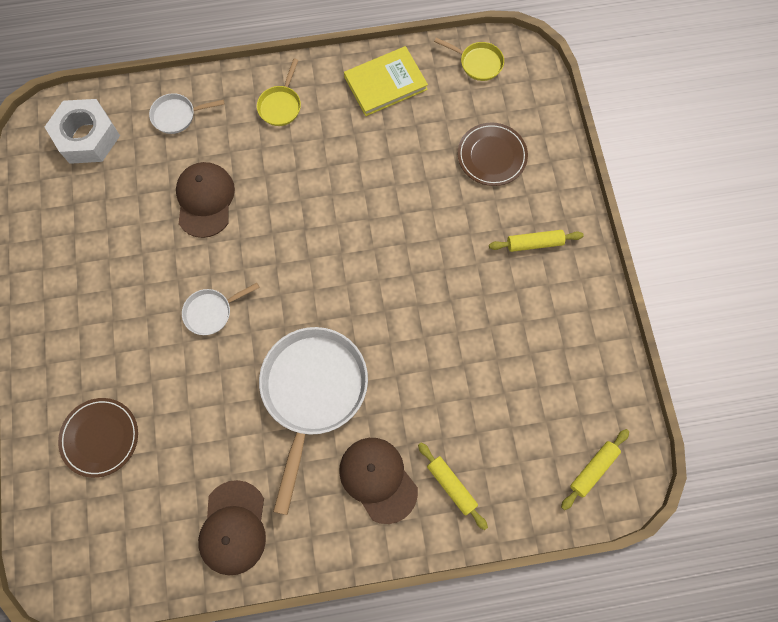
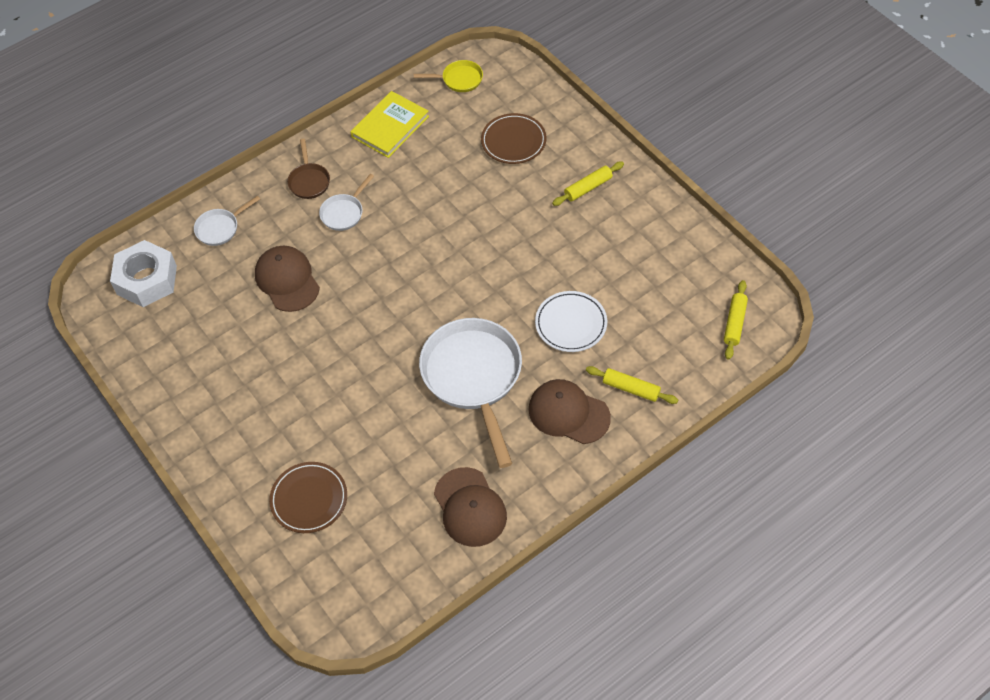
camera: 25 degrees left, 15 degrees down
white pan [182,283,260,335] -> white pan moved to [319,174,374,231]
yellow pan [257,59,301,126] -> brown pan [287,139,330,199]
none -> white plate [535,291,607,352]

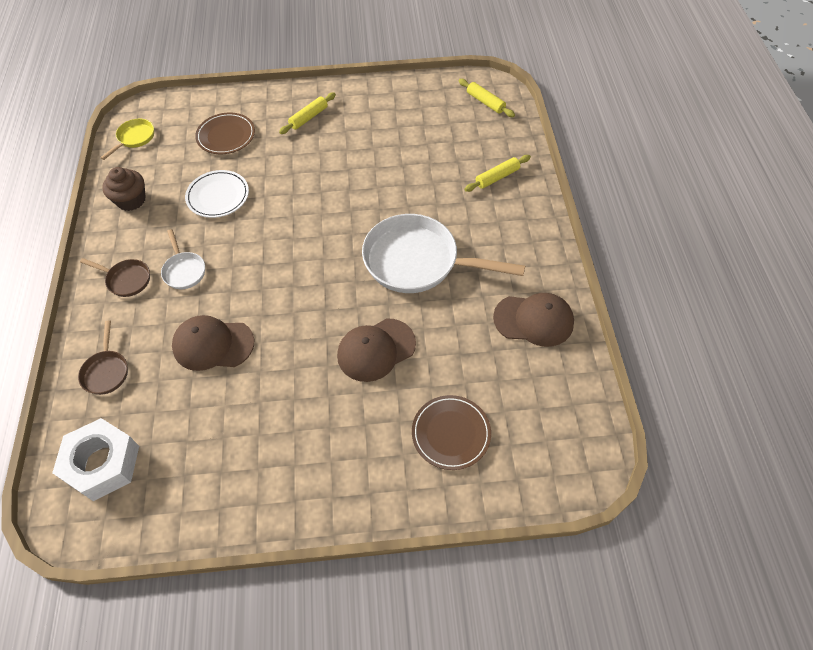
camera: 60 degrees left, 0 degrees up
white pan [194,196,260,246] -> brown pan [78,320,128,395]
yellow book [350,91,429,158] -> brown cupcake [102,167,146,211]
brown cap [528,379,611,444] -> brown cap moved to [337,318,416,382]
white plate [535,291,607,352] -> white plate moved to [185,170,249,218]
yellow rolling pin [552,161,624,206] -> yellow rolling pin turned 45 degrees clockwise [279,92,336,134]

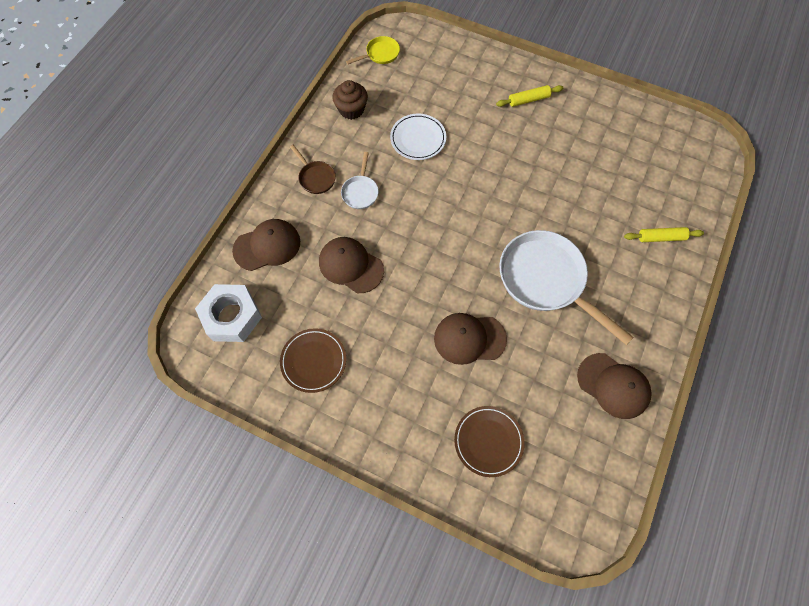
camera: 30 degrees right, 10 degrees up
brown pan [78,320,128,395] -> brown cap [232,219,300,271]
brown plate [195,113,255,154] -> brown plate moved to [280,328,346,393]
yellow rolling pin [459,79,515,117] -> none

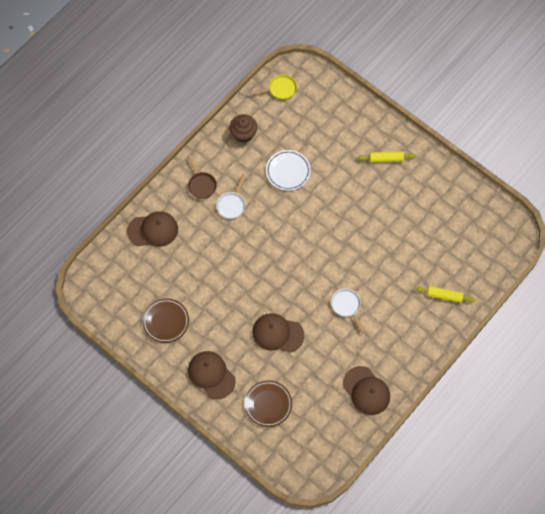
camera: 15 degrees right, 0 degrees up
white nut [195,284,262,342] -> none
brown cap [319,237,384,293] -> brown cap moved to [188,351,236,399]
white pan [499,230,634,345] -> white pan [331,288,365,333], size x0.46

